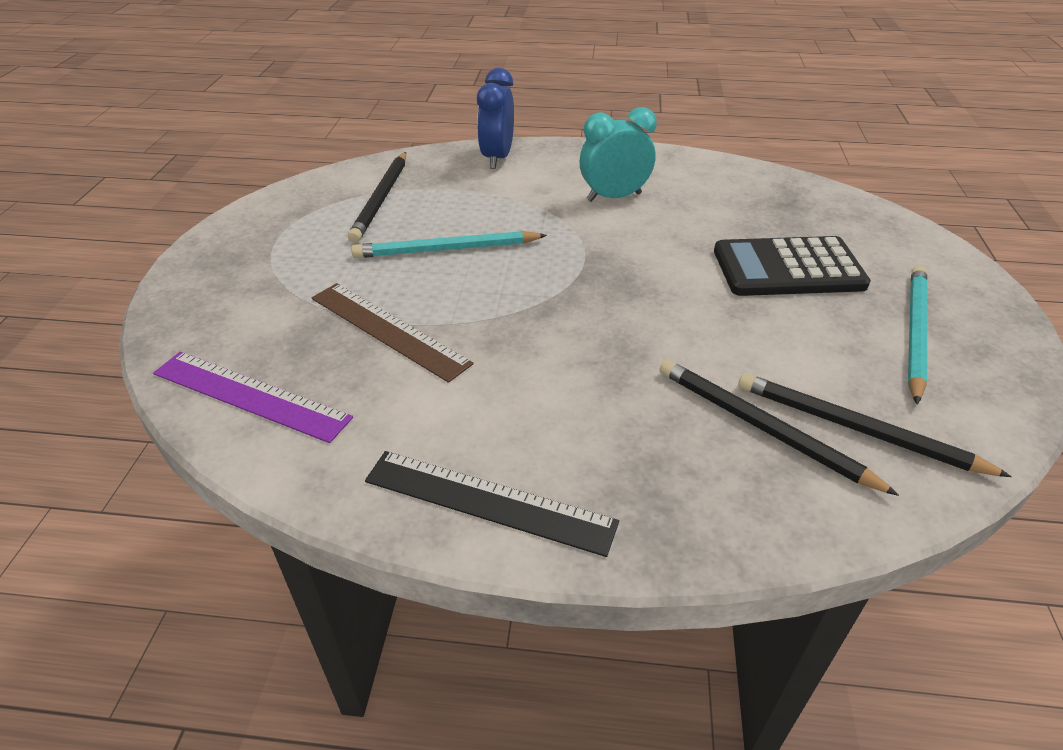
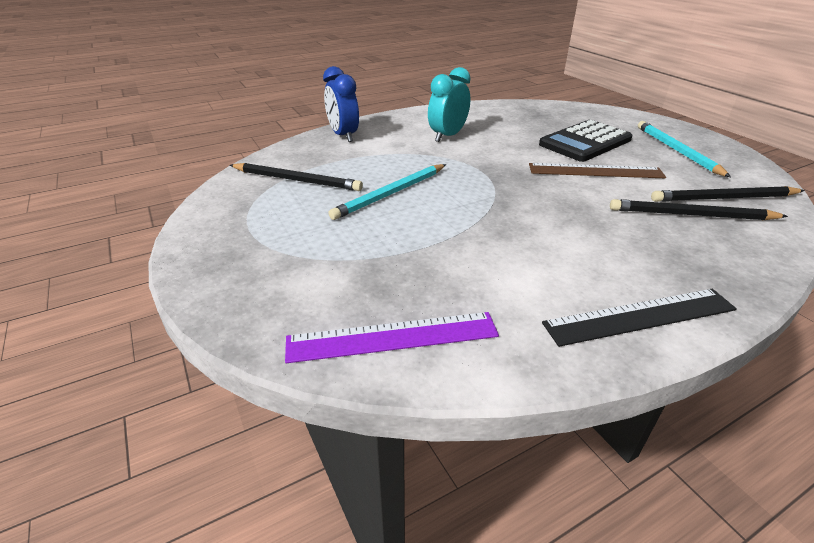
camera: 35 degrees left, 5 degrees down
brown ruler [312,283,473,383] -> brown ruler moved to [529,163,666,178]
black pencil [348,152,406,243] -> black pencil turned 45 degrees counterclockwise [230,163,363,191]

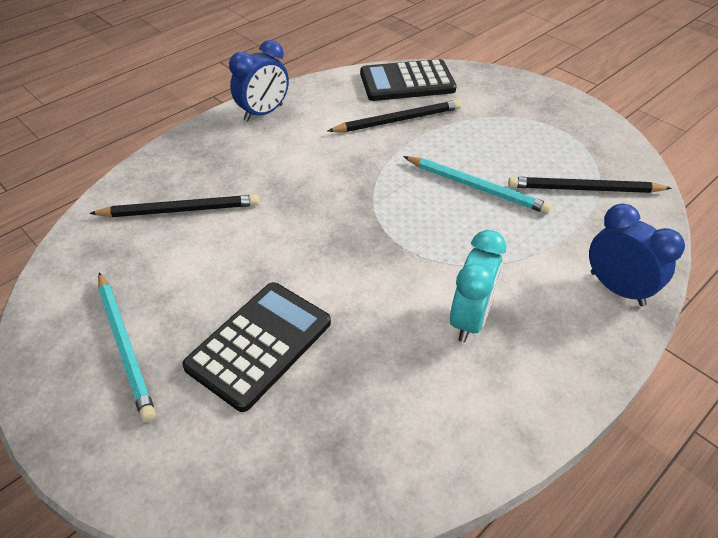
camera: 165 degrees right, 10 degrees up
purple ruler [285,312,499,363] -> black calculator [360,59,457,101]
turquoise pencil [328,164,446,220] -> turquoise pencil turned 90 degrees clockwise [403,156,552,214]
brown ruler [529,163,666,178] -> none
black ruler [542,289,737,347] -> blue clock [229,40,289,121]
black pencil [651,186,805,202] -> black pencil moved to [328,100,461,132]

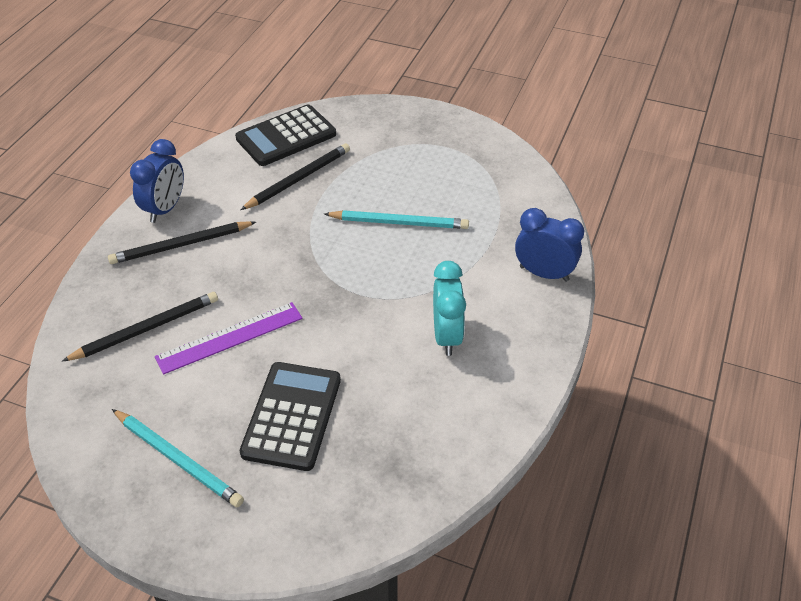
camera: 25 degrees left, 0 degrees up
black pencil [508,177,672,193] -> black pencil moved to [108,221,256,264]
none -> purple ruler [155,302,303,375]

